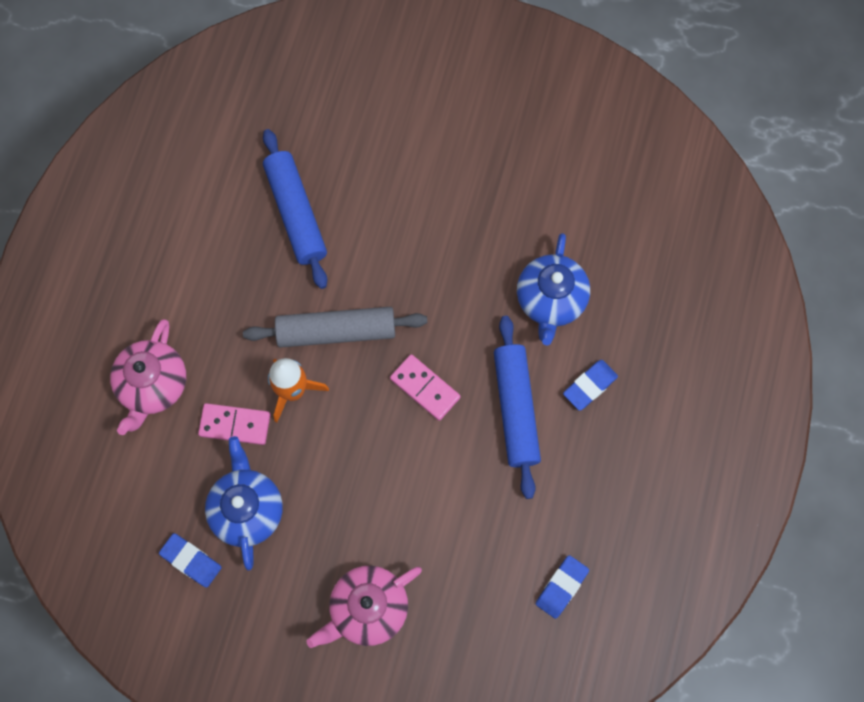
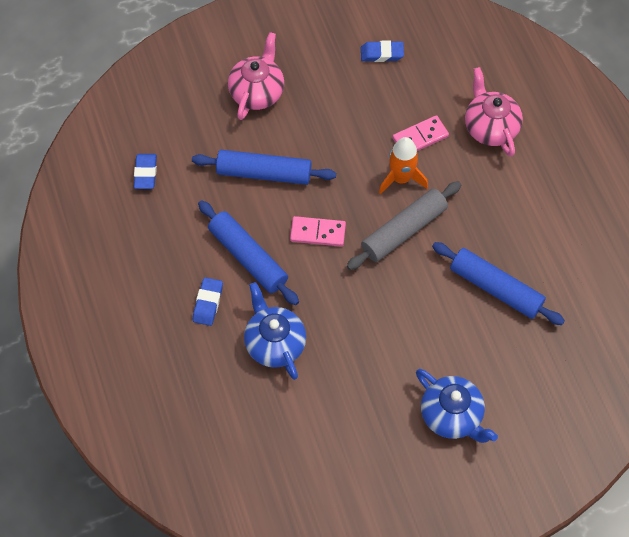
camera: 145 degrees right, 10 degrees down
blue teapot [205,436,283,570] -> blue teapot moved to [416,369,498,443]
none -> blue rolling pin [192,150,336,185]

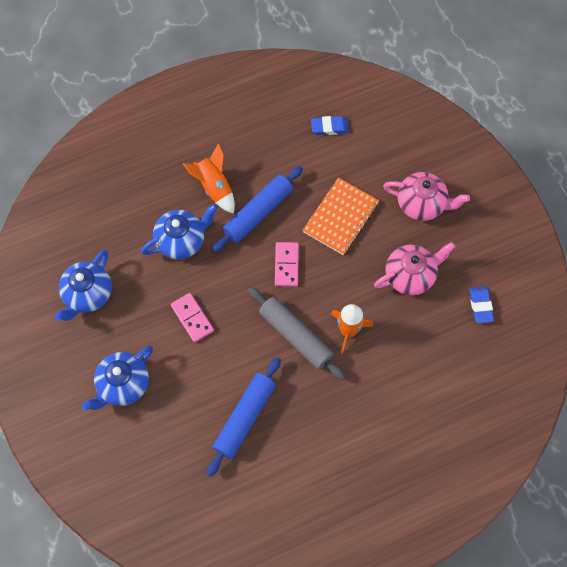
camera: 85 degrees right, 5 degrees up
blue rolling pin [192,150,336,185] -> orange notebook [302,178,379,255]
blue eraser [193,277,223,326] -> orange rocket [183,143,235,214]
pink domino [393,115,449,151] -> pink domino moved to [171,293,214,342]
pink teapot [465,67,523,157] -> pink teapot moved to [374,242,455,295]
none -> blue teapot [54,250,112,321]

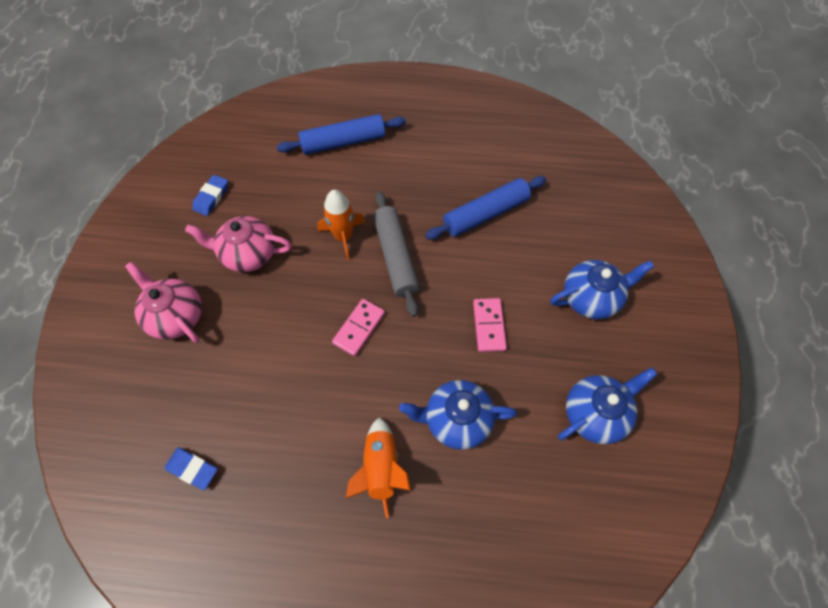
camera: 150 degrees left, 5 degrees down
blue rolling pin [212,166,303,252] -> blue rolling pin moved to [277,114,406,155]
orange notebook [302,178,379,255] -> none

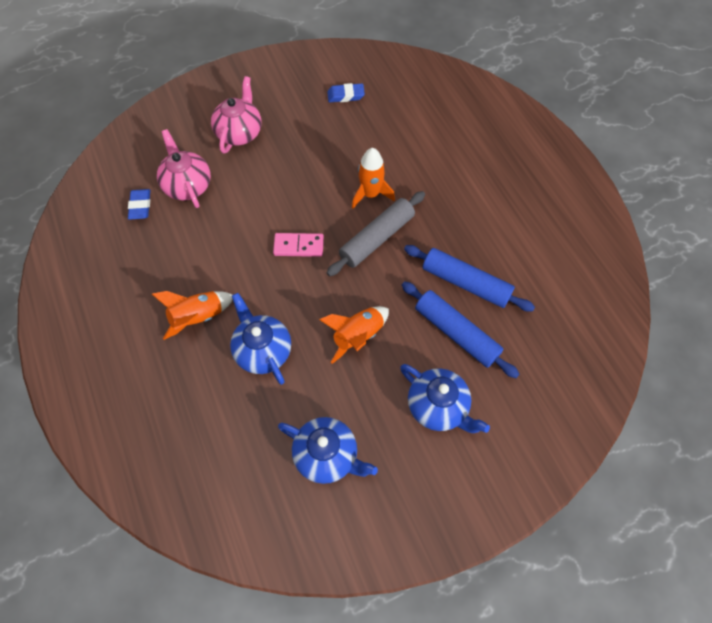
camera: 60 degrees right, 0 degrees up
pink teapot [185,216,292,272] -> pink teapot moved to [157,129,211,208]
blue rolling pin [277,114,406,155] -> blue rolling pin moved to [402,281,520,378]
pink domino [473,298,507,352] -> orange rocket [319,306,389,364]

